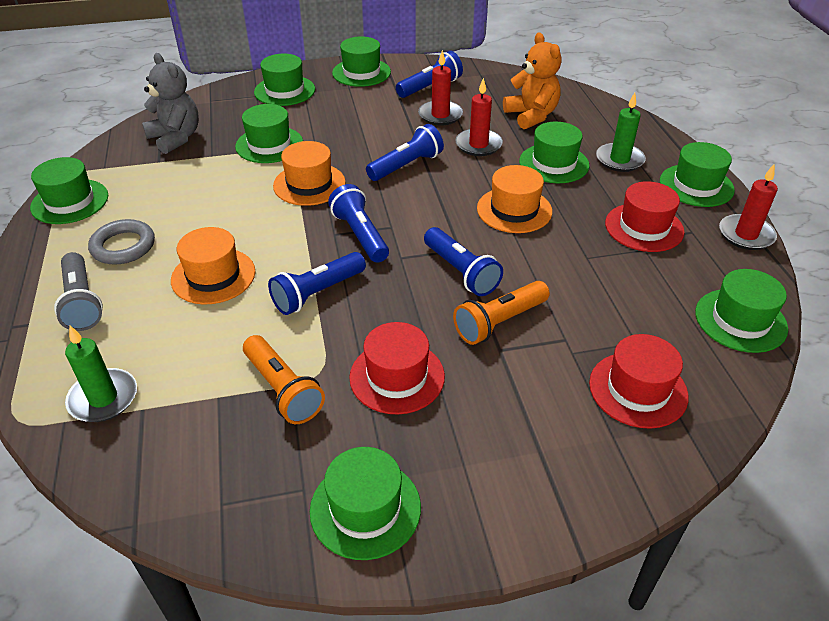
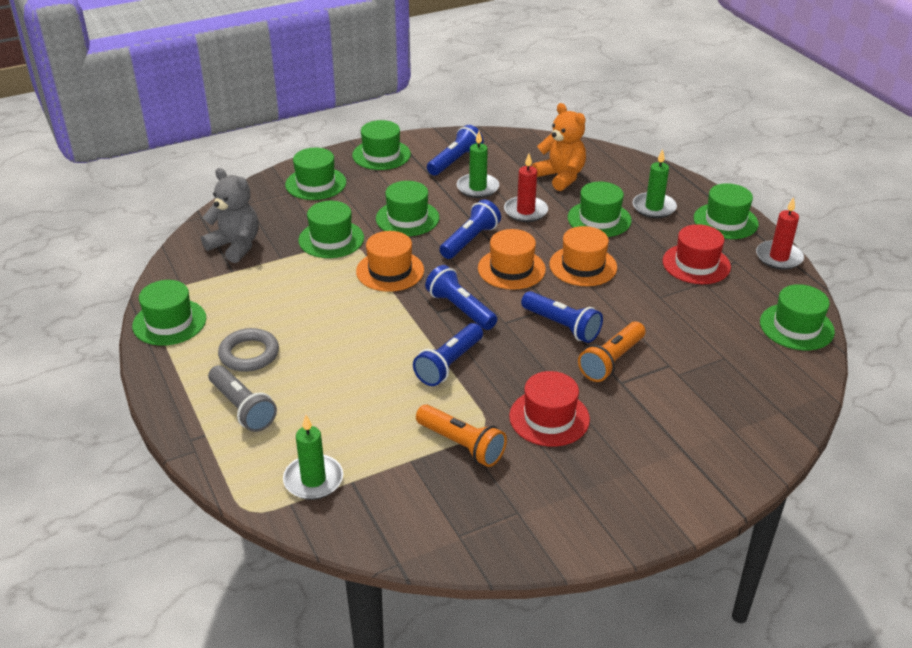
camera: 15 degrees left, 5 degrees down
orange hat [171,227,255,304] -> orange hat moved to [478,229,546,290]
green hat [310,447,421,560] -> green hat moved to [376,181,439,236]
red candle [418,50,463,126] -> green candle [457,131,499,198]
red hat [589,334,689,429] -> none

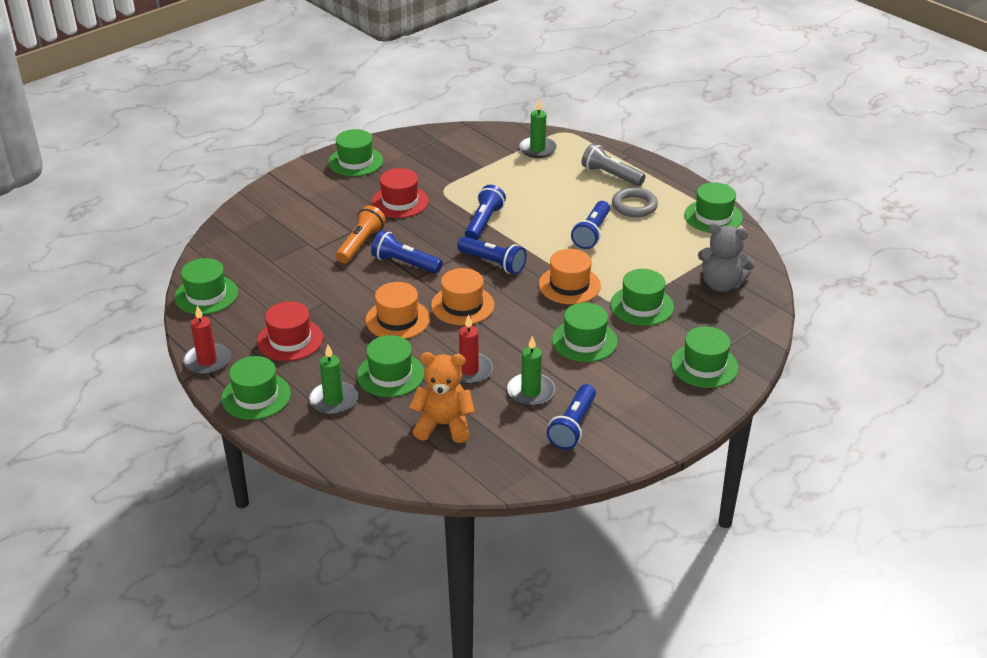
camera: 165 degrees right, 0 degrees up
green hat [352,120,411,170] -> green hat moved to [328,129,383,176]
orange flashlight [416,405,507,467] -> none
blue flashlight [440,199,501,259] -> blue flashlight moved to [571,201,610,249]
orange teddy bear [532,103,586,191] -> orange teddy bear turned 150 degrees clockwise [409,352,475,443]

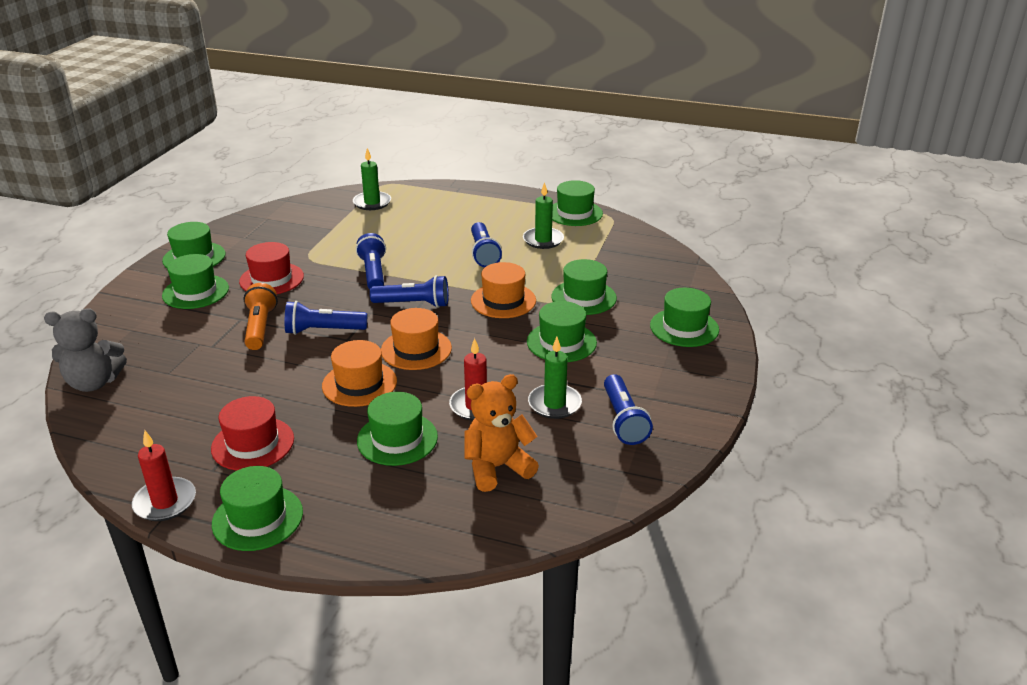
camera: 30 degrees left, 5 degrees down
green hat [174,258,238,314] -> green hat moved to [162,254,229,309]
green candle [309,344,358,415] -> green candle moved to [523,182,564,249]
grey flashlight [581,143,645,186] -> none
grey ring [612,187,658,217] -> none
grey teddy bear [698,223,755,292] -> grey teddy bear moved to [44,308,127,392]

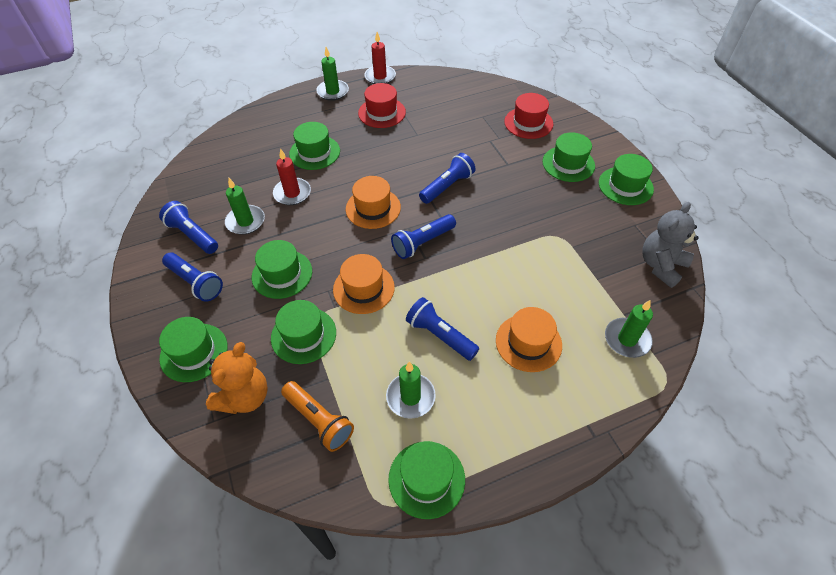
camera: 140 degrees right, 20 degrees up
grey teddy bear [44,308,127,392] -> grey teddy bear moved to [642,202,699,288]
green hat [212,466,303,551] -> green candle [316,47,349,101]
red hat [239,242,304,294] -> red hat moved to [504,93,553,139]
orange flashlight [243,283,278,350] -> orange flashlight moved to [281,381,354,452]
orange hat [322,340,397,407] -> orange hat moved to [496,307,562,372]
blue flashlight [356,233,386,289] -> blue flashlight moved to [162,252,223,302]
orange teddy bear [464,374,539,492] -> orange teddy bear moved to [206,342,268,414]

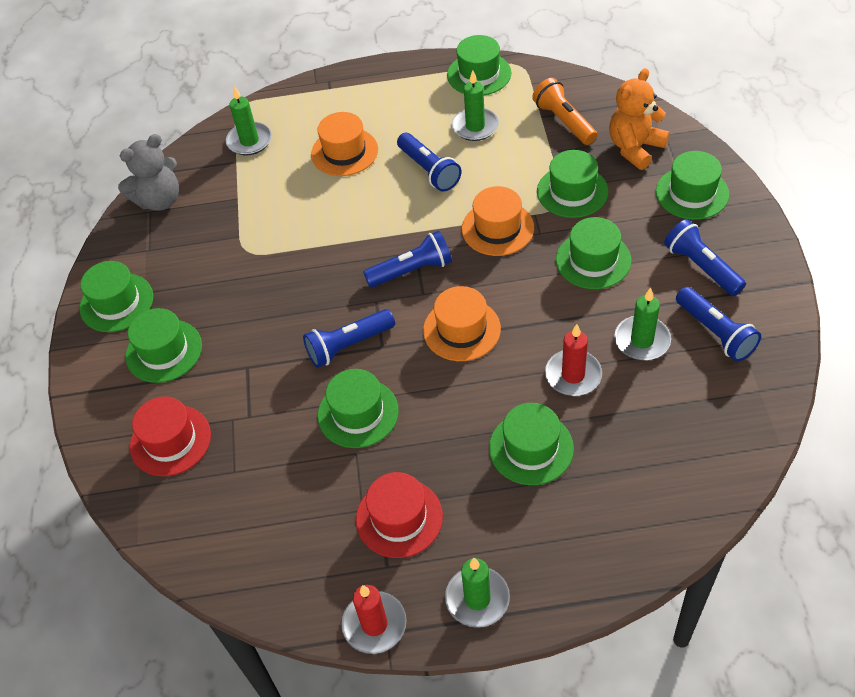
camera: 160 degrees left, 0 degrees up
none -> green hat [318,369,399,448]

